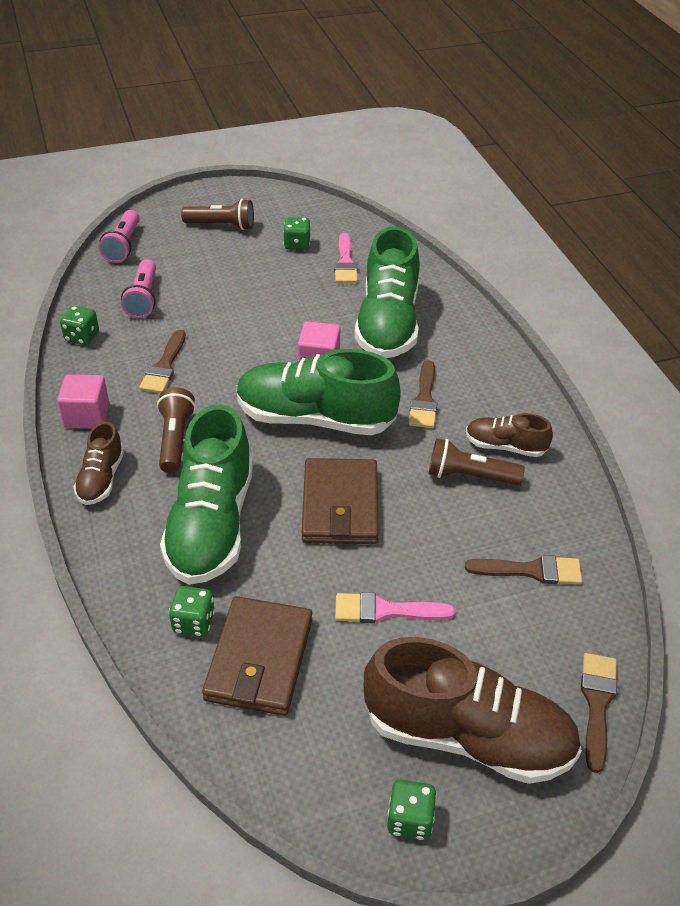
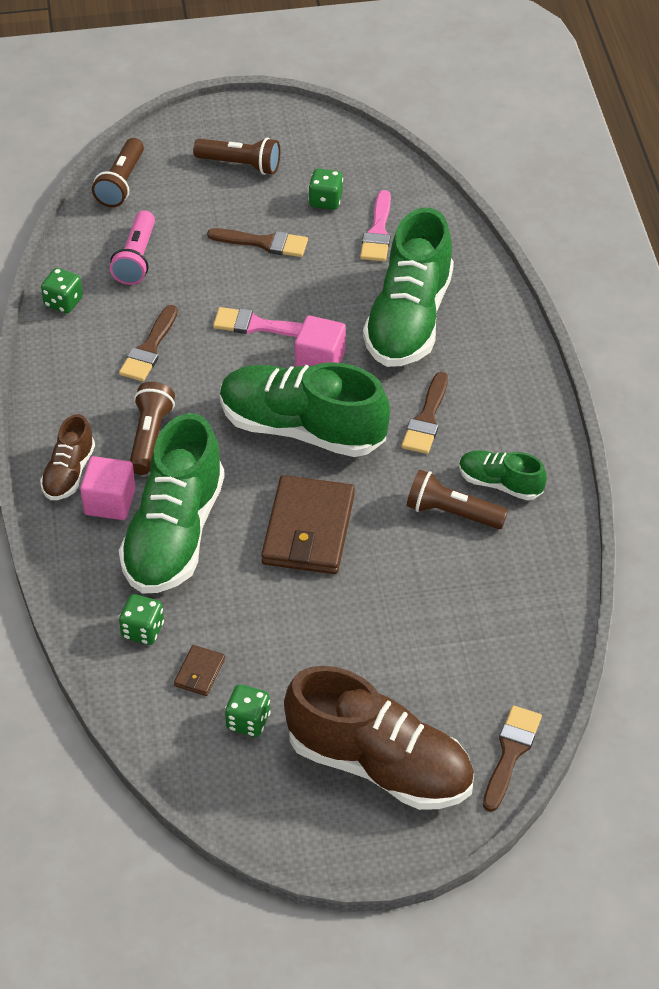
camera: 10 degrees right, 5 degrees up
pink cube [57,374,109,429] -> pink cube moved to [80,456,136,520]
pink flashlight [99,210,140,263] -> brown flashlight [92,138,144,207]
brown wallet [202,596,312,716] -> brown wallet [174,645,225,696], size x0.44
pink brush [335,592,455,623] -> pink brush moved to [213,307,303,337]
green dice [387,780,437,840] -> green dice moved to [225,685,271,737]
brown brush [465,555,582,584] -> brown brush moved to [207,228,308,257]
brown shoe [466,413,553,457] -> green shoe [459,450,547,500]

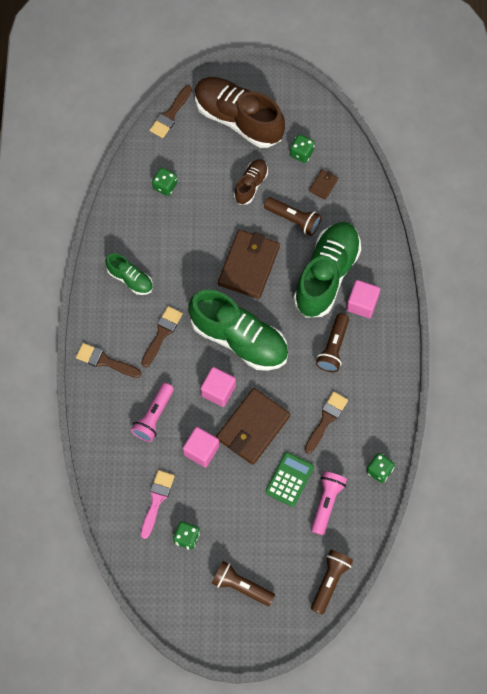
camera: 170 degrees left, 20 degrees up
brown shoe [40,414,95,500] -> brown shoe moved to [234,159,268,205]
green dice [119,594,164,645] -> green dice moved to [152,167,177,196]
brown brush [207,228,308,257] -> brown brush moved to [76,343,142,378]
pink brush [213,307,303,337] -> brown wallet [216,388,290,465]
green shoe [363,208,454,367] -> pink flashlight [131,383,174,442]
brown flashlight [407,469,508,529] -> brown flashlight moved to [264,197,322,236]
none -> pink cube [183,427,219,467]
none -> green calculator [265,452,314,507]

